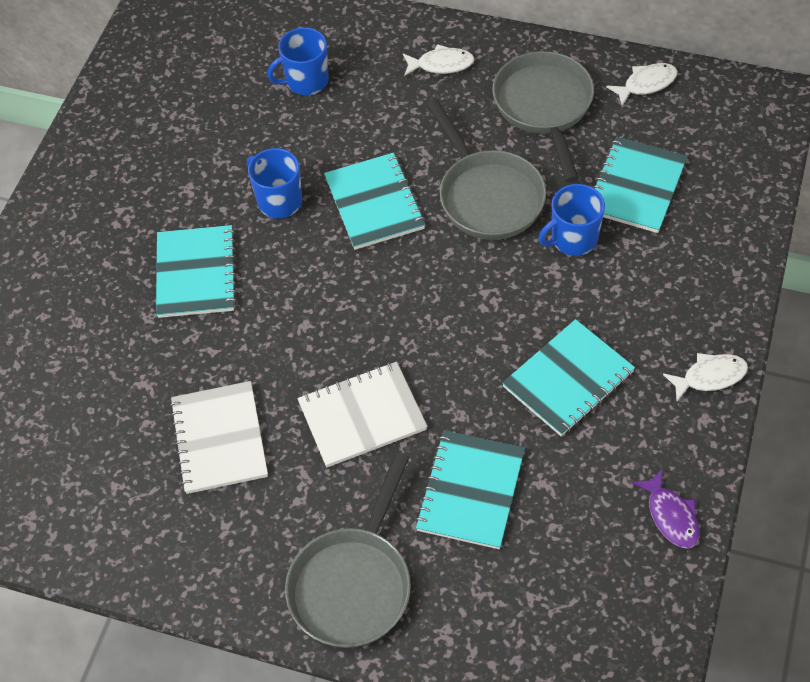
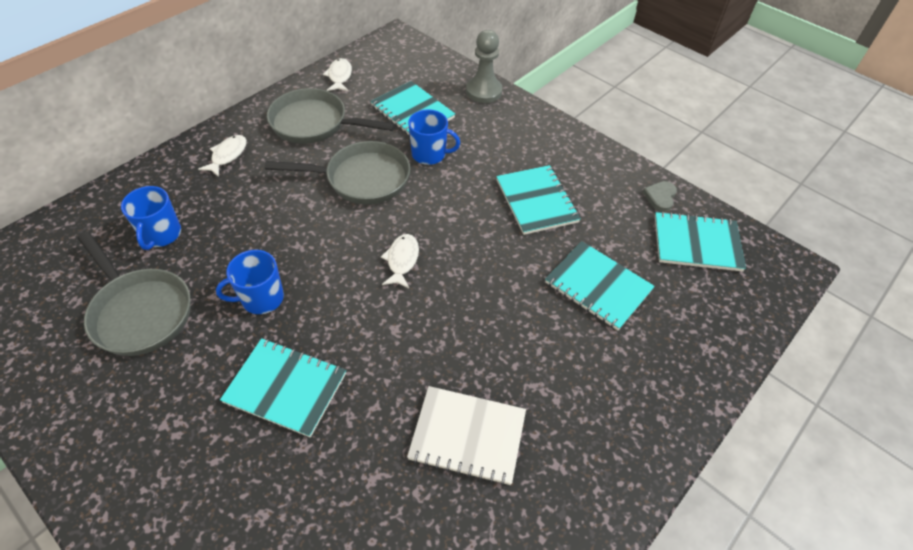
camera: 70 degrees left, 5 degrees down
grey pan [285,452,411,648] -> grey pan moved to [78,232,191,356]
white notebook [297,362,428,467] -> none
turquoise notebook [324,153,426,250] -> turquoise notebook moved to [655,211,746,272]
blue mug [539,184,605,256] -> blue mug turned 75 degrees counterclockwise [408,109,460,165]
purple fish [632,468,699,549] -> grey heart [643,181,677,212]
white fish [663,353,748,401] -> white fish moved to [381,234,419,288]
none -> grey pawn [466,30,502,103]

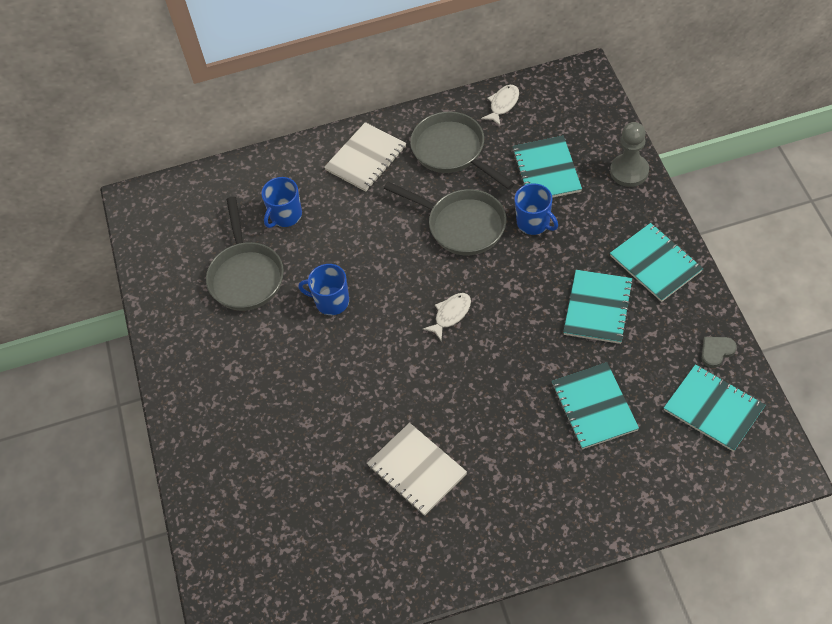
camera: 40 degrees right, 5 degrees up
white fish [198,135,247,177] -> white notebook [324,122,406,192]
turquoise notebook [220,338,346,438] -> turquoise notebook moved to [610,223,703,302]

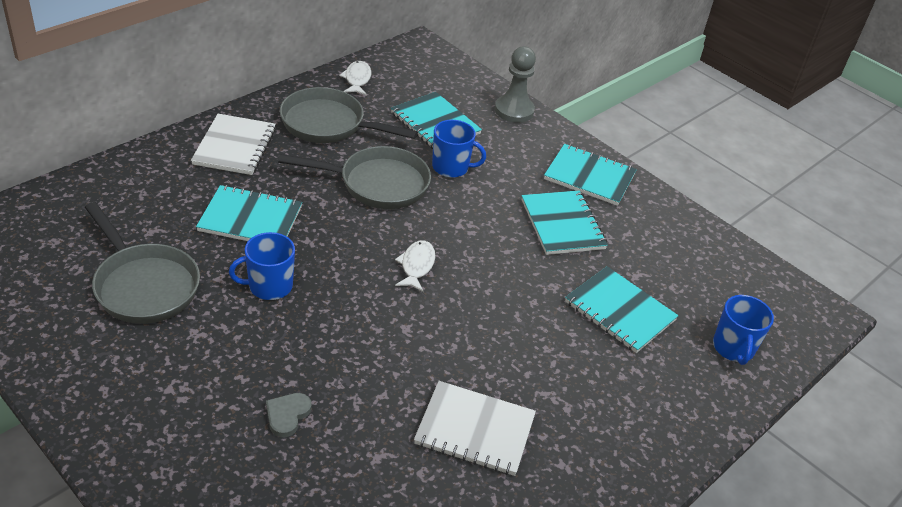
camera: 40 degrees left, 15 degrees down
blue mug [261,177,302,228] -> blue mug moved to [713,295,774,365]
turquoise notebook [664,364,766,452] -> turquoise notebook moved to [196,185,302,241]
grey heart [702,337,737,368] -> grey heart moved to [266,393,312,437]

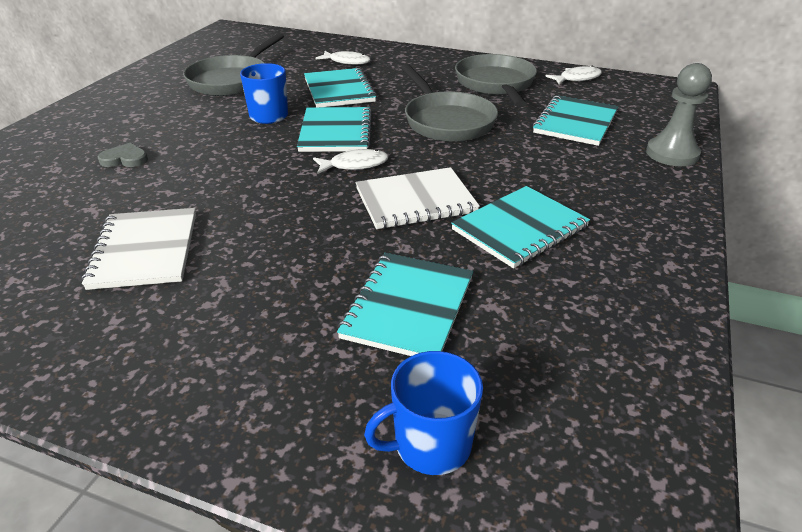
camera: 70 degrees right, 5 degrees down
white notebook [191,114,276,175] -> white notebook moved to [355,167,480,229]
blue mug [432,120,486,178] -> none
turquoise notebook [544,144,637,206] -> turquoise notebook moved to [297,107,372,152]
none -> white fish [315,51,371,65]

